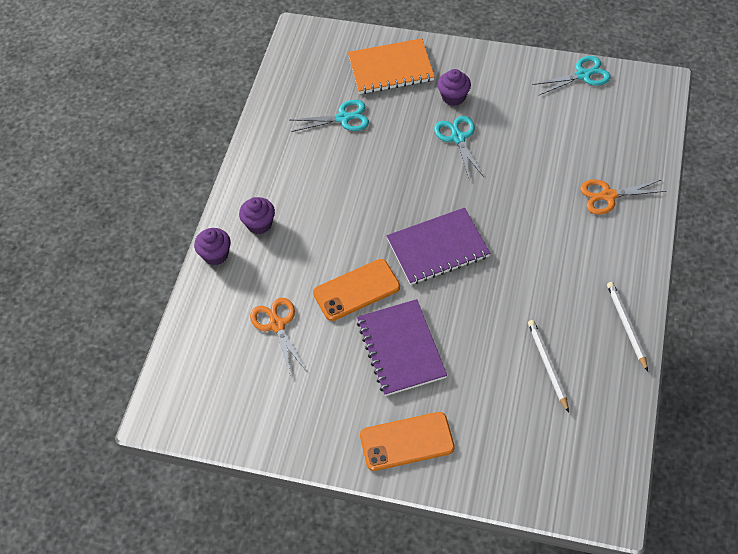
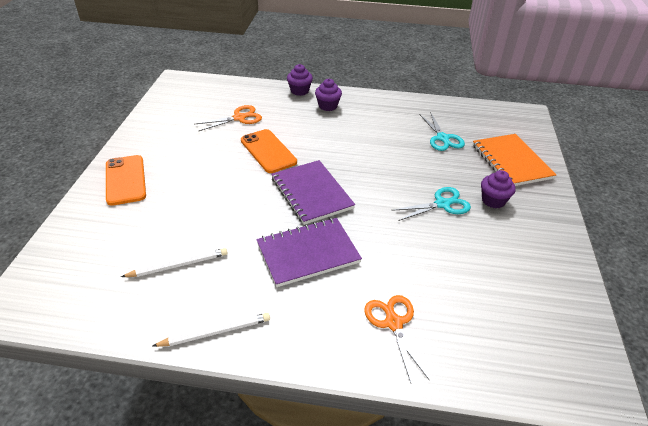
camera: 80 degrees right, 15 degrees down
purple notebook [357,299,447,396] -> purple notebook moved to [256,218,362,287]
turquoise scissors [533,56,611,95] -> none

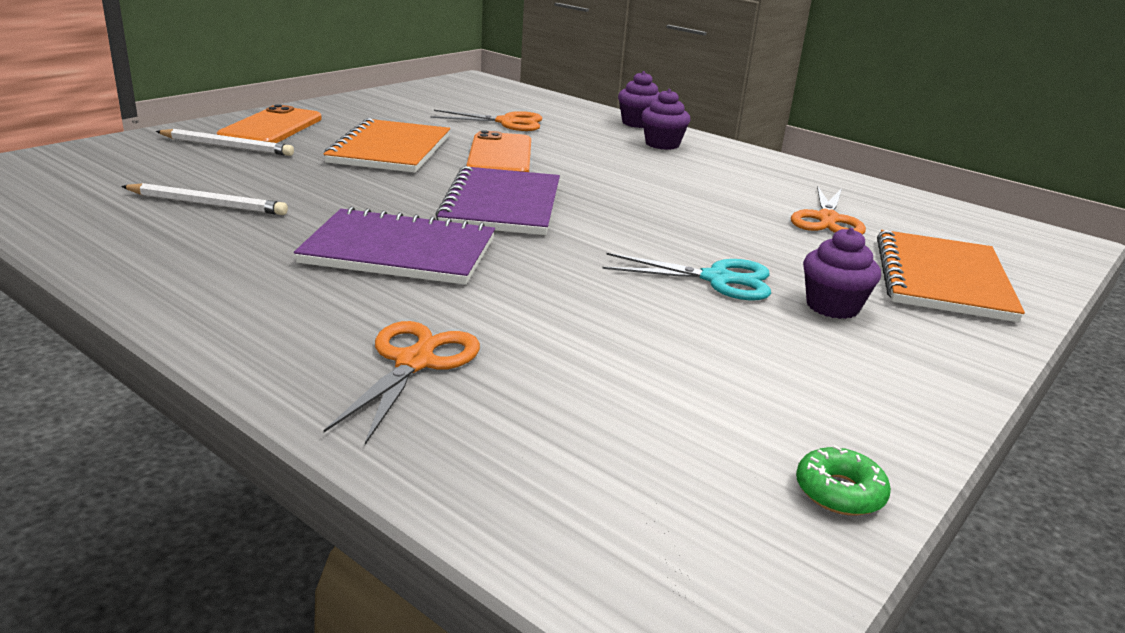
camera: 30 degrees right, 15 degrees down
white pencil [152,313,270,347] -> white pencil moved to [156,129,294,156]
turquoise scissors [419,112,465,151] -> orange scissors [791,186,866,235]
none -> orange notebook [324,118,450,173]
none -> green donut [796,445,891,516]

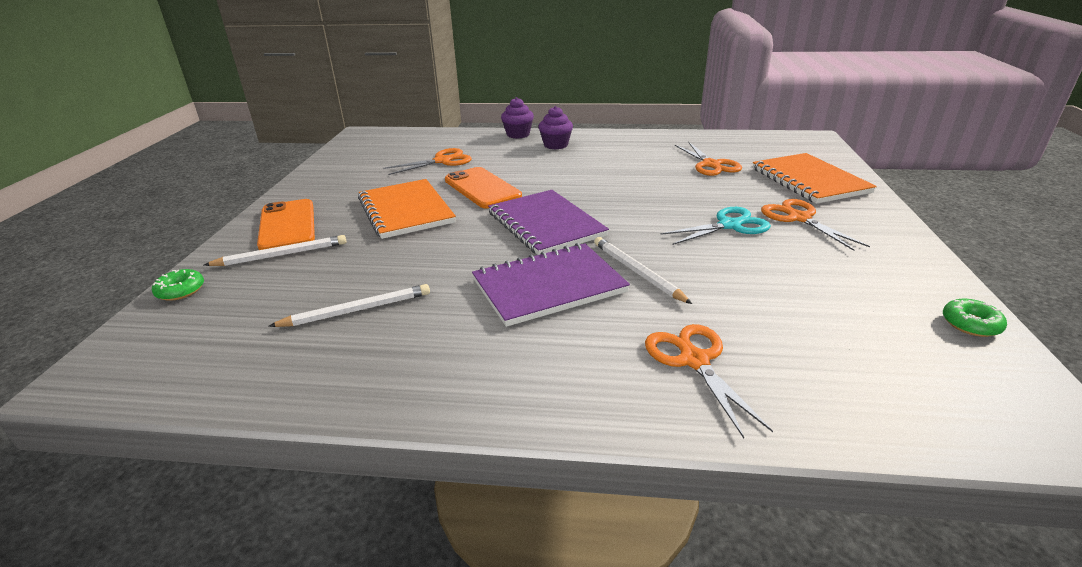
camera: 30 degrees left, 5 degrees up
purple cupcake [803,228,881,319] -> orange scissors [761,199,870,251]
none -> green donut [152,269,204,301]
none -> white pencil [594,237,692,304]

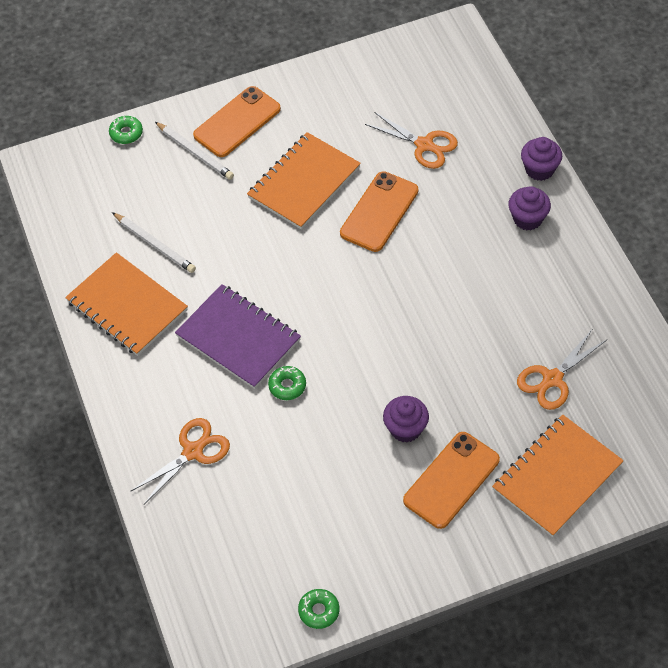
camera: 65 degrees right, 25 degrees up
purple notebook [488,190,609,255] -> none
white pencil [594,237,692,304] -> green donut [268,366,306,400]
turquoise scissors [661,207,771,245] -> purple cupcake [383,396,429,443]
orange scissors [761,199,870,251] -> orange phone [403,432,500,529]
none -> orange notebook [65,252,188,356]

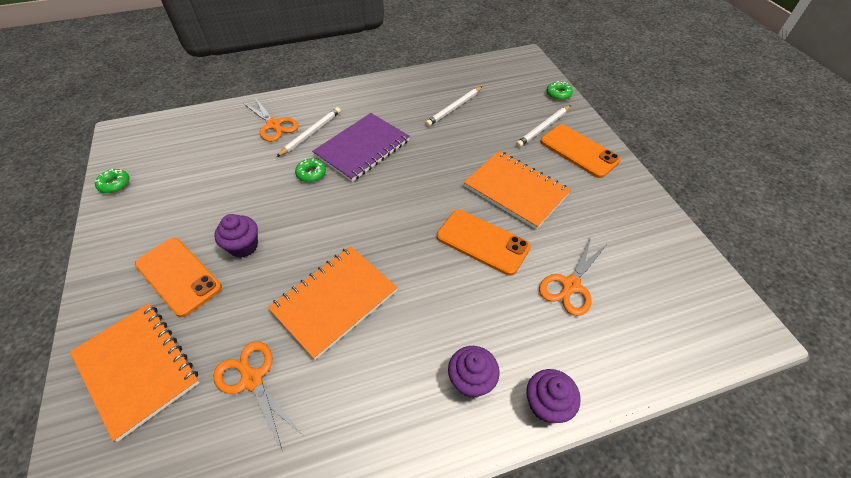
camera: 90 degrees right, 5 degrees down
orange notebook [65,252,188,356] -> orange notebook moved to [268,246,398,360]
none -> white pencil [277,107,341,157]

